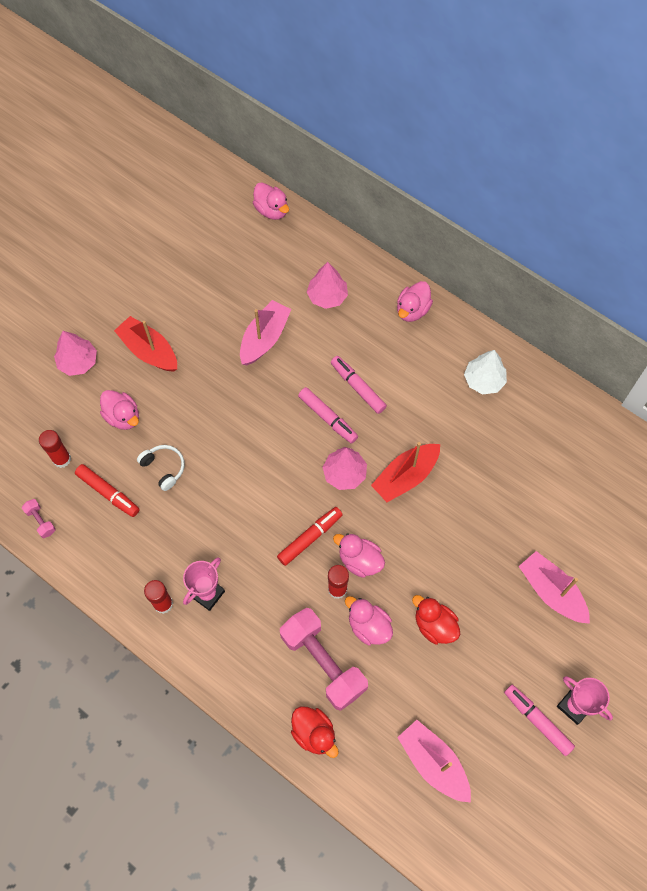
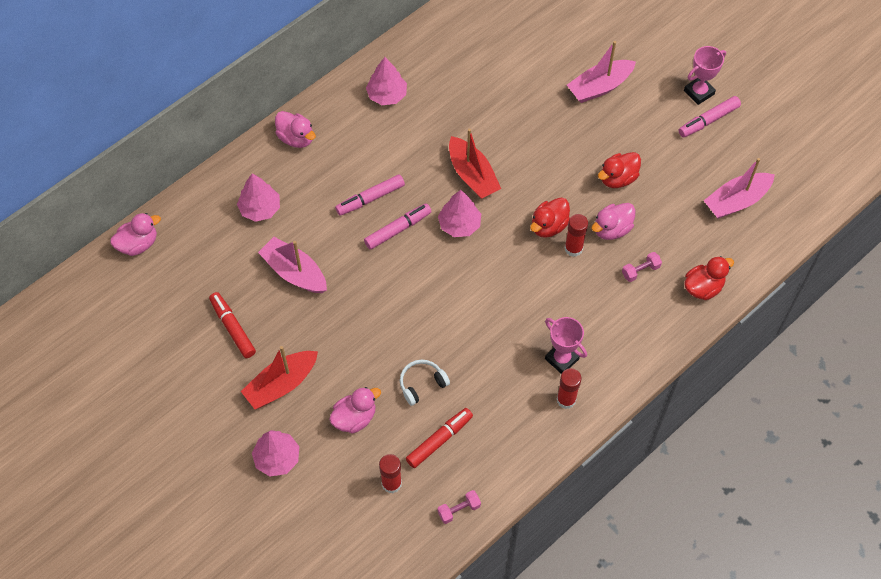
camera: 80 degrees left, 5 degrees down
red marker [277,507,343,566] -> red marker moved to [209,292,256,358]
pink dumbbell [280,608,368,711] -> pink dumbbell [622,252,662,282], size x0.42
pink duck [333,533,385,578] -> red duck [530,198,570,238]
white tree [464,350,507,394] -> pink tree [366,57,407,105]

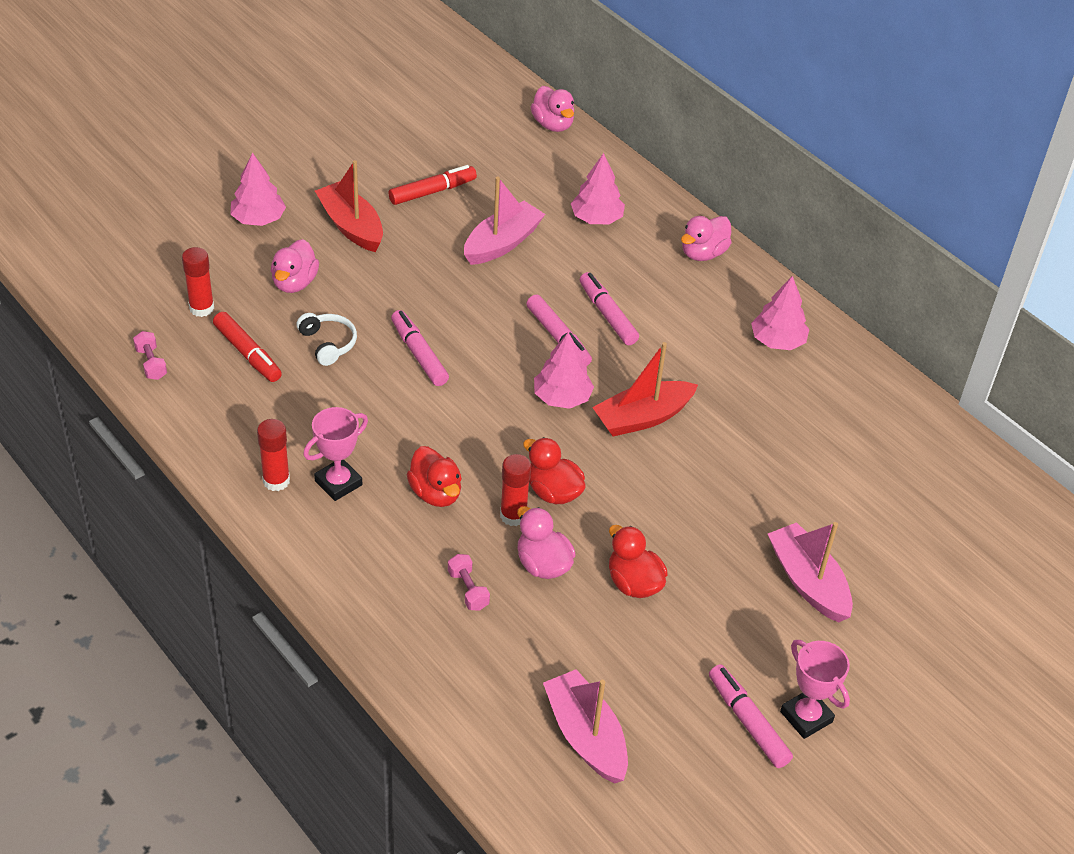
camera: 90 degrees right, 15 degrees down
pink duck [329,387,381,434] -> pink duck turned 45 degrees clockwise [271,239,319,293]
red duck [684,256,734,300] -> red duck moved to [406,446,462,507]
none -> pink marker [391,310,449,386]

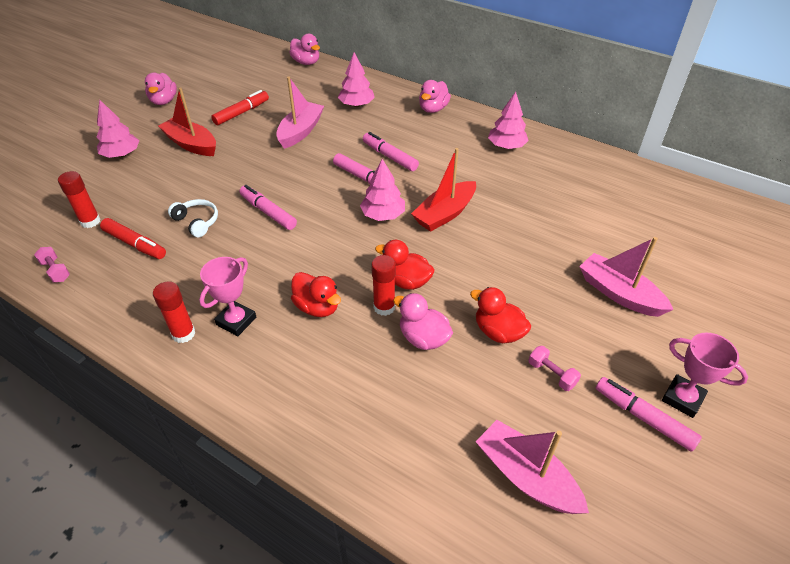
camera: 15 degrees left, 0 degrees up
pink duck [271,239,319,293] -> pink duck moved to [145,73,177,105]
pink dumbbell [448,554,490,611] -> pink dumbbell moved to [528,346,581,391]

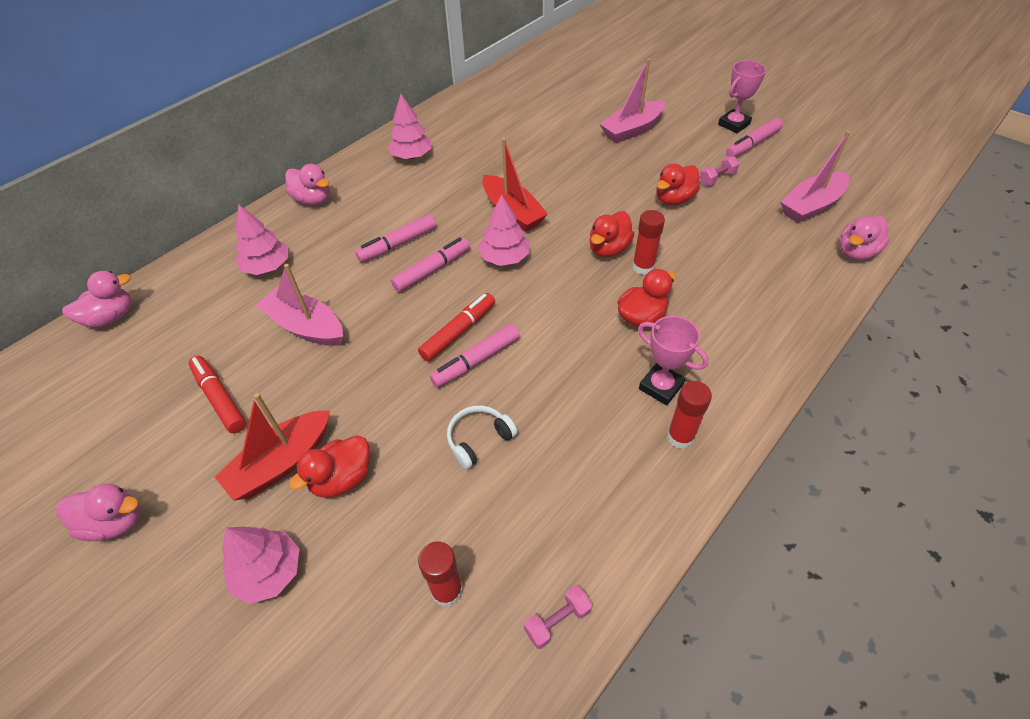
camera: 80 degrees left, 5 degrees up
red marker [100,218,166,259] -> red marker moved to [418,293,495,362]
pink duck [393,293,453,350] -> pink duck moved to [840,216,890,260]
none -> red duck [289,435,370,498]

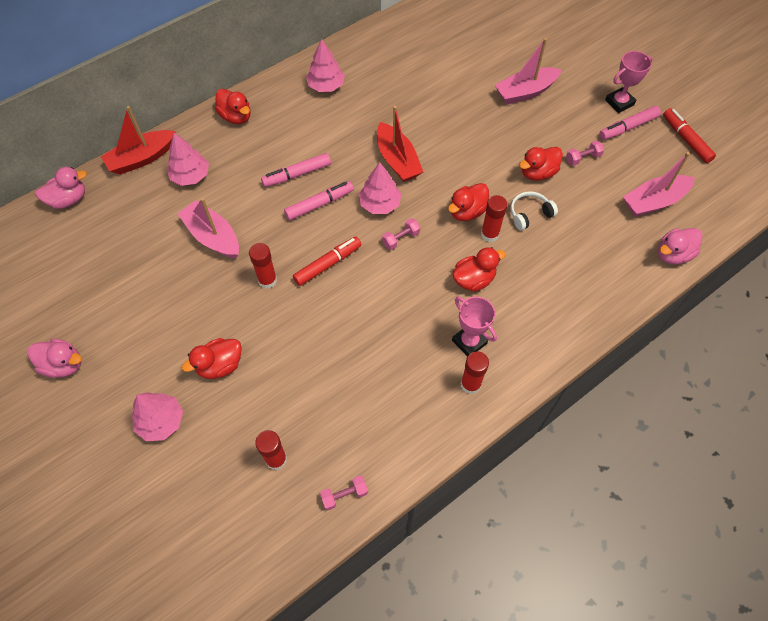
camera: 10 degrees right, 10 degrees up
red marker [189,356,246,433] -> red marker moved to [663,108,716,163]
red boat [215,393,330,501] -> red boat moved to [101,106,176,175]
pink duck [285,164,330,205] -> red duck [215,89,251,124]
pink marker [430,324,520,387] -> none
white headphones [447,406,518,469] -> white headphones moved to [510,191,558,230]
none -> red glue stick [249,243,277,289]
none -> pink dumbbell [382,218,420,250]

